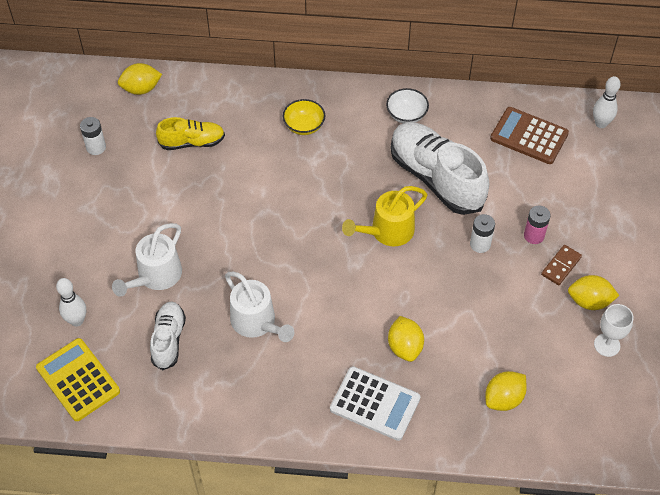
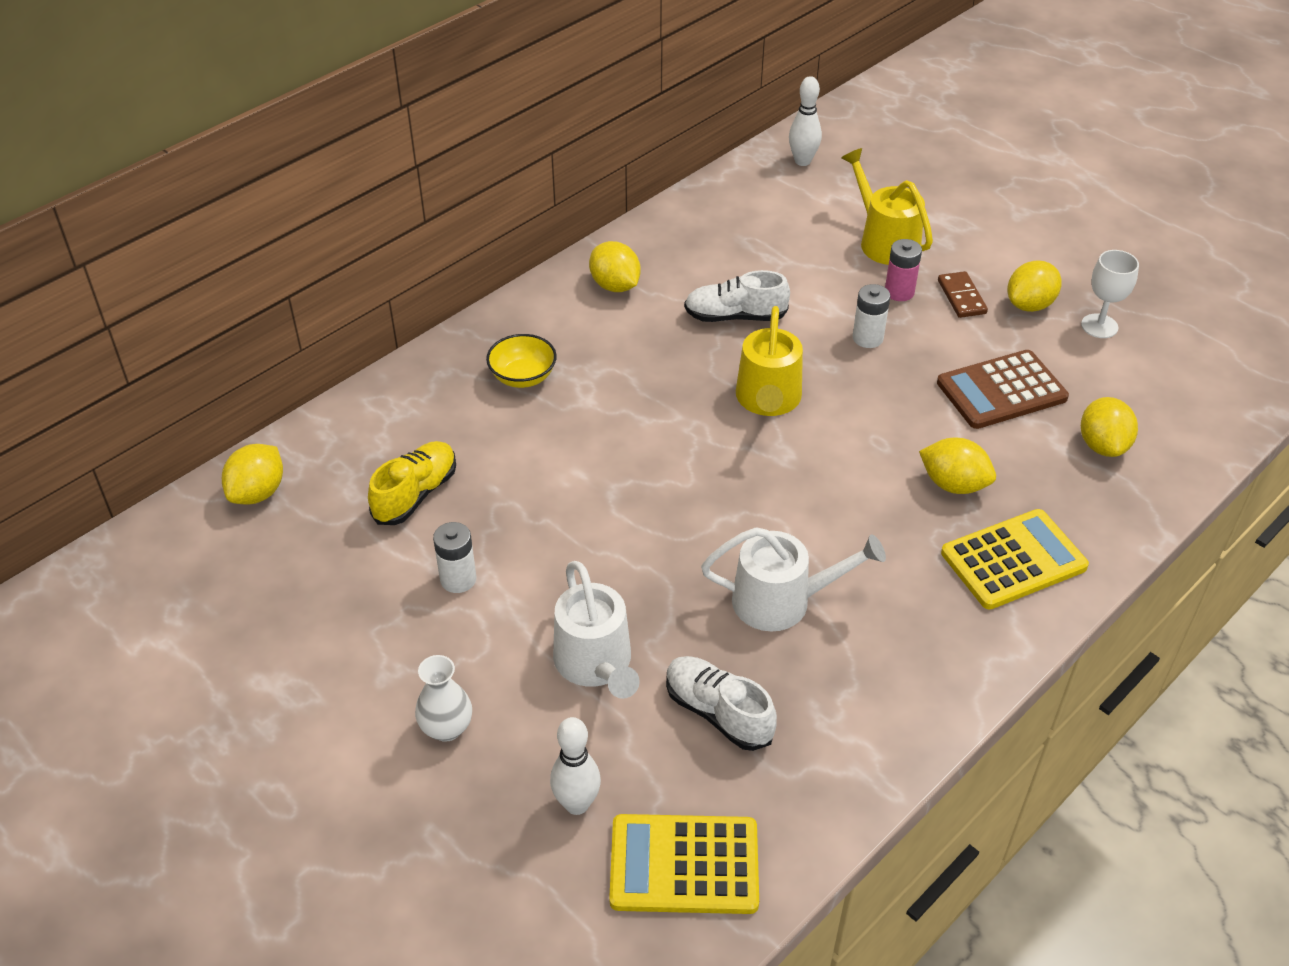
camera: 50 degrees left, 10 degrees down
white battery [80,117,106,155] -> white battery moved to [433,522,476,593]
white calculator [330,366,421,441] -> yellow calculator [941,509,1089,609]
white bowl [386,88,429,123] -> yellow lemon [589,241,641,292]
white shoe [391,123,489,215] -> white shoe [684,270,790,322], size x0.54
brown calculator [490,107,569,164] -> brown calculator moved to [937,350,1069,429]
none -> white vase [415,655,472,742]
none -> yellow watering can [841,148,933,265]

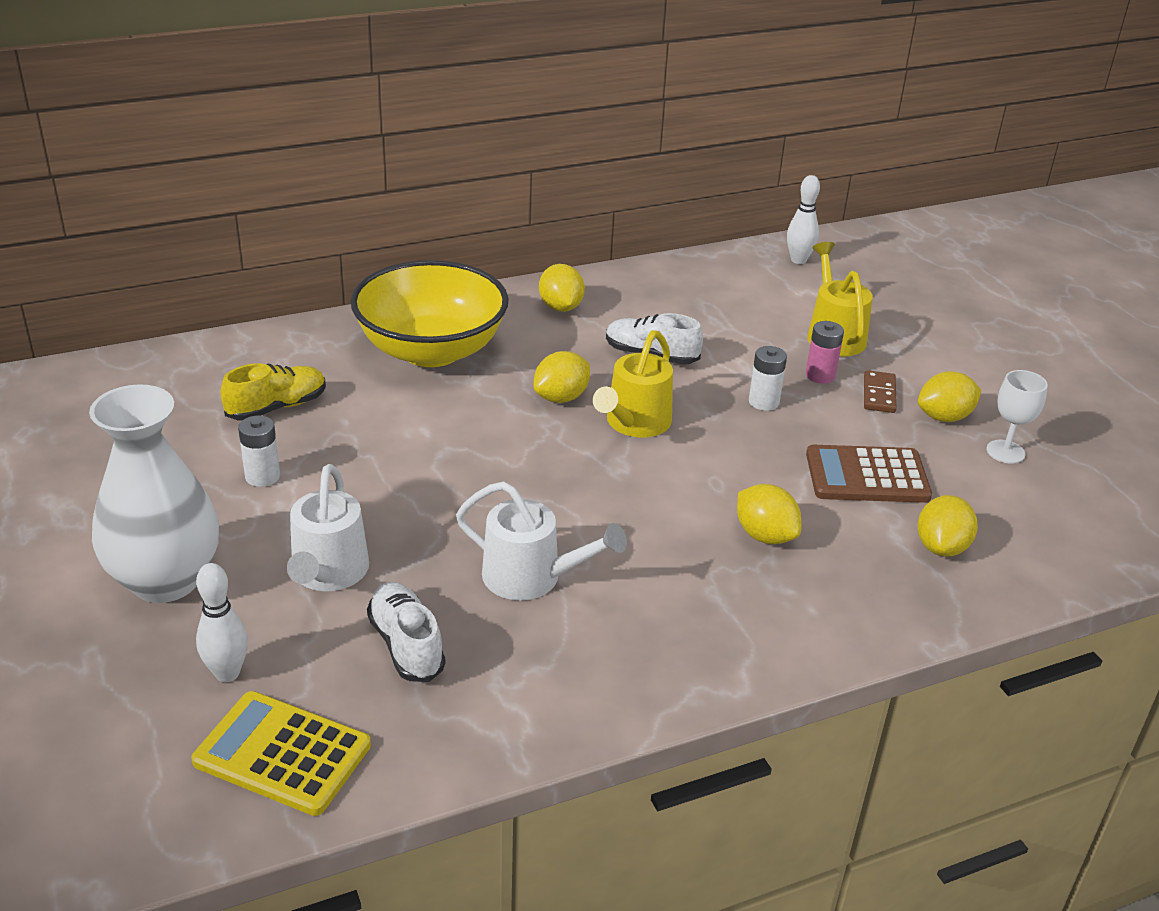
camera: 20 degrees right, 10 degrees down
yellow lemon [222,444,283,504] -> yellow lemon moved to [534,351,590,403]
white vase [415,655,472,742] -> white vase [89,384,219,603], size x2.21
yellow bowl [486,334,557,388] -> yellow bowl [351,260,508,367], size x2.35
yellow calculator [941,509,1089,609] -> none

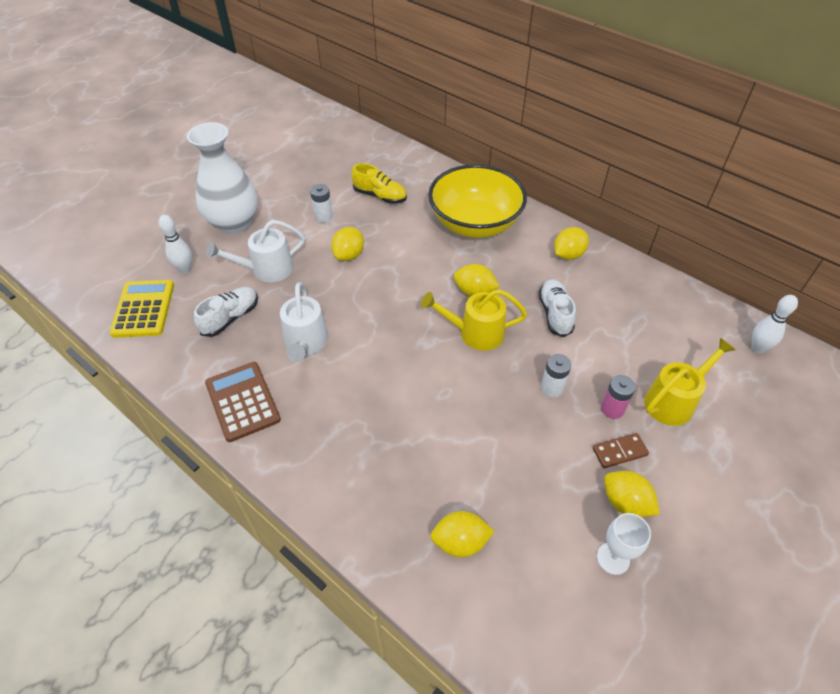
camera: 65 degrees right, 15 degrees up
yellow lemon [737,484,802,544] -> yellow lemon moved to [331,227,364,261]
brown calculator [806,445,932,503] -> brown calculator moved to [205,362,281,442]

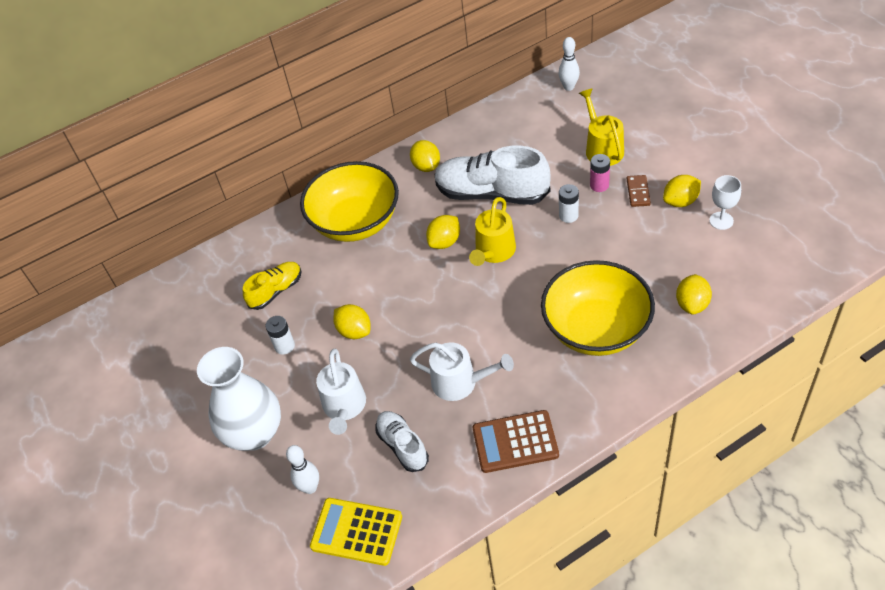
camera: 65 degrees left, 0 degrees up
white shoe [538,279,576,337] -> white shoe [434,146,551,205], size x1.84
none -> yellow bowl [541,260,655,356]

